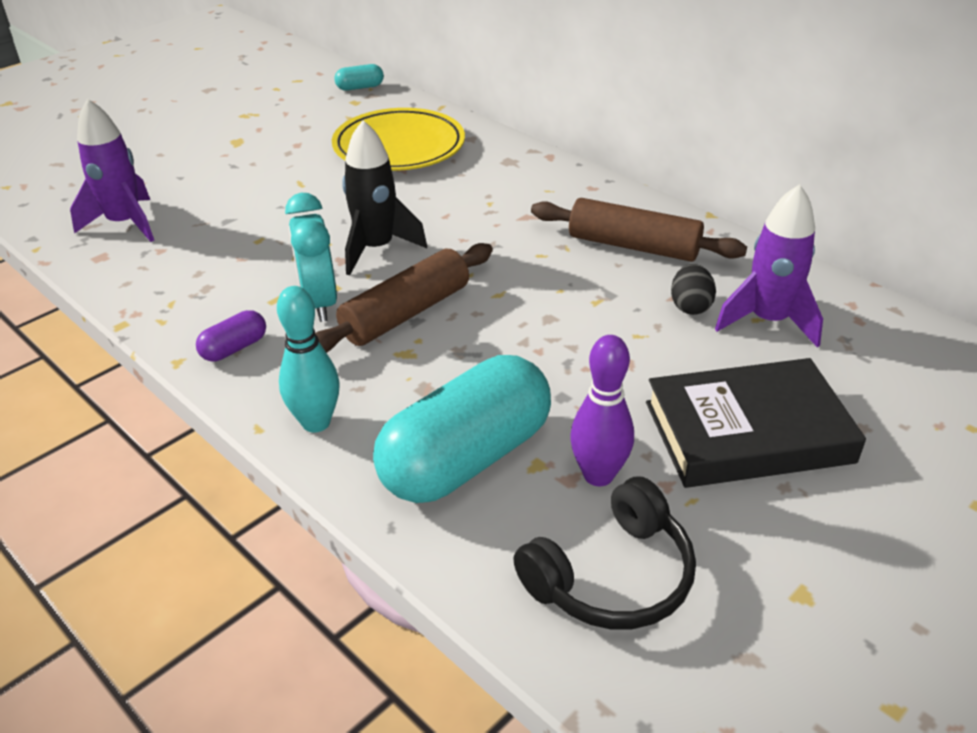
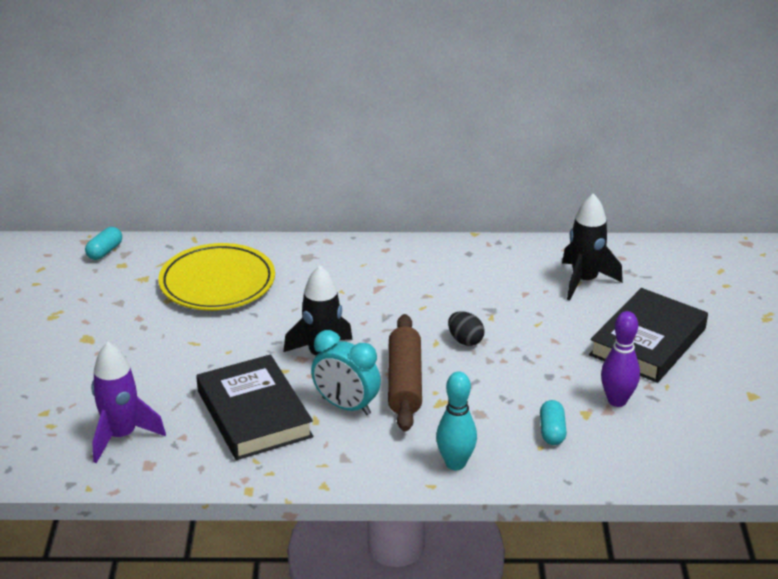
camera: 45 degrees left, 5 degrees down
purple capsule [196,310,266,361] -> none
turquoise capsule [373,355,551,503] -> turquoise capsule [540,400,567,445], size x0.42
black headphones [513,476,696,629] -> none
brown rolling pin [531,198,747,262] -> none
black egg [671,264,716,315] -> black egg moved to [448,311,485,346]
purple rocket [715,184,823,348] -> black rocket [562,193,623,300]
none -> black book [196,354,313,460]

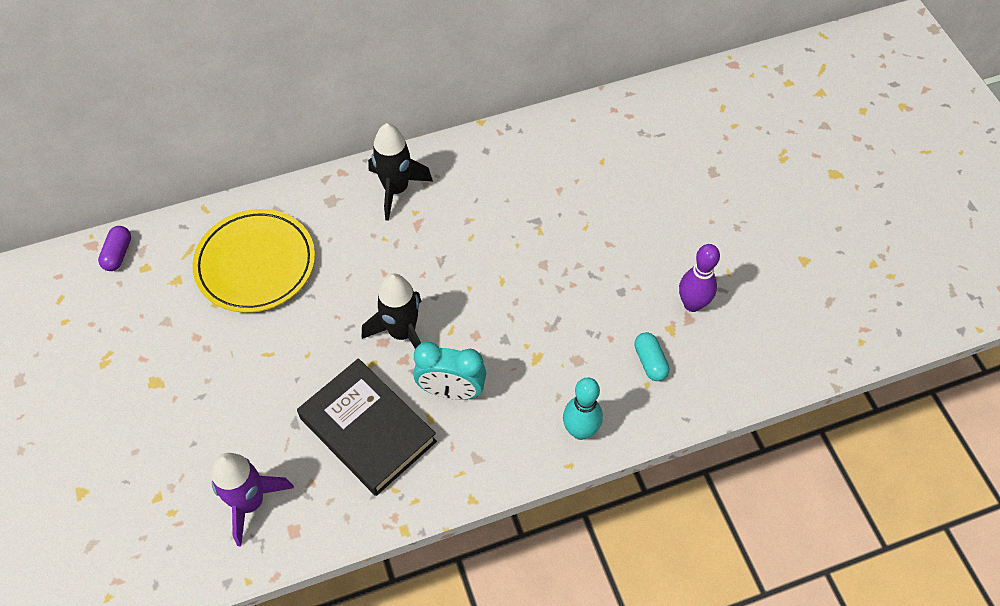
camera: 20 degrees left, 25 degrees up
turquoise capsule [85,227,122,260] -> purple capsule [98,226,131,271]
brown rolling pin [388,314,422,432] -> none
black egg [448,311,485,346] -> none
black rocket [562,193,623,300] -> black rocket moved to [368,123,433,221]
black book [589,288,708,383] -> none

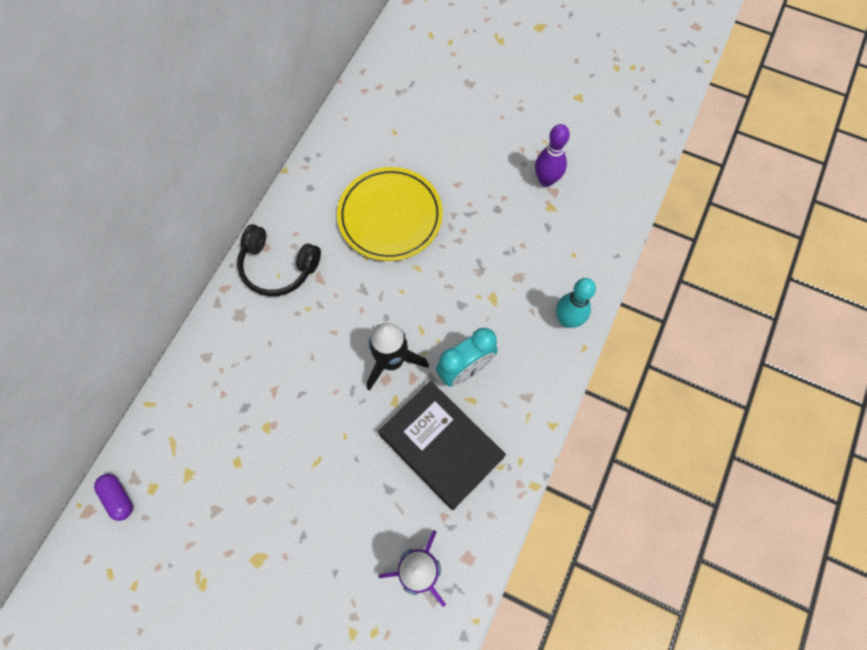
camera: 45 degrees left, 10 degrees up
yellow plate [192,209,315,313] -> yellow plate moved to [337,167,443,261]
black book [297,358,437,496] -> black book turned 45 degrees clockwise [379,381,506,510]
black rocket [368,123,433,221] -> black headphones [237,224,321,296]
turquoise capsule [634,332,669,381] -> none

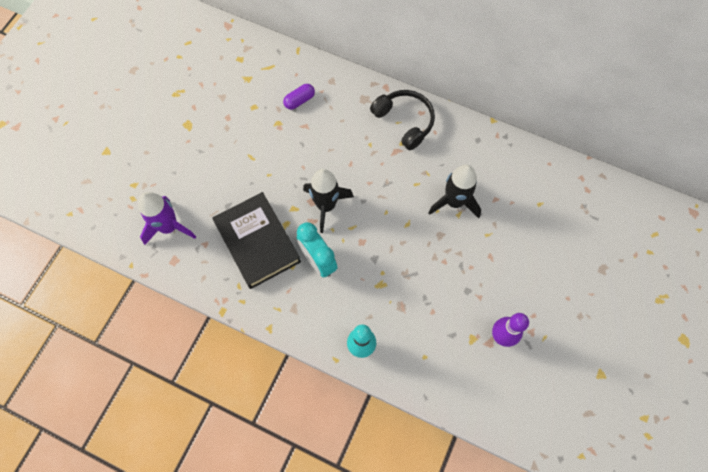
camera: 90 degrees right, 0 degrees up
purple capsule [94,474,133,521] -> purple capsule moved to [283,84,315,110]
black headphones [237,224,321,296] -> black headphones turned 120 degrees clockwise [370,90,435,150]
yellow plate [337,167,443,261] -> black rocket [428,165,481,218]
black book [379,381,506,510] -> black book turned 75 degrees counterclockwise [212,192,301,289]

